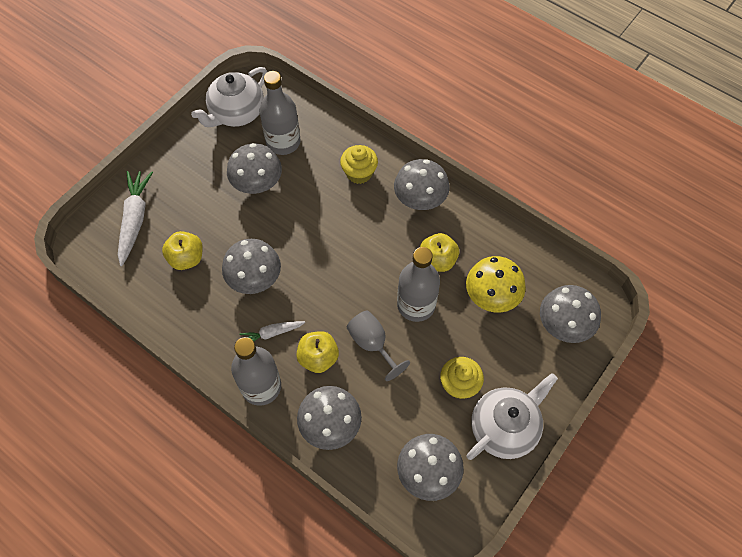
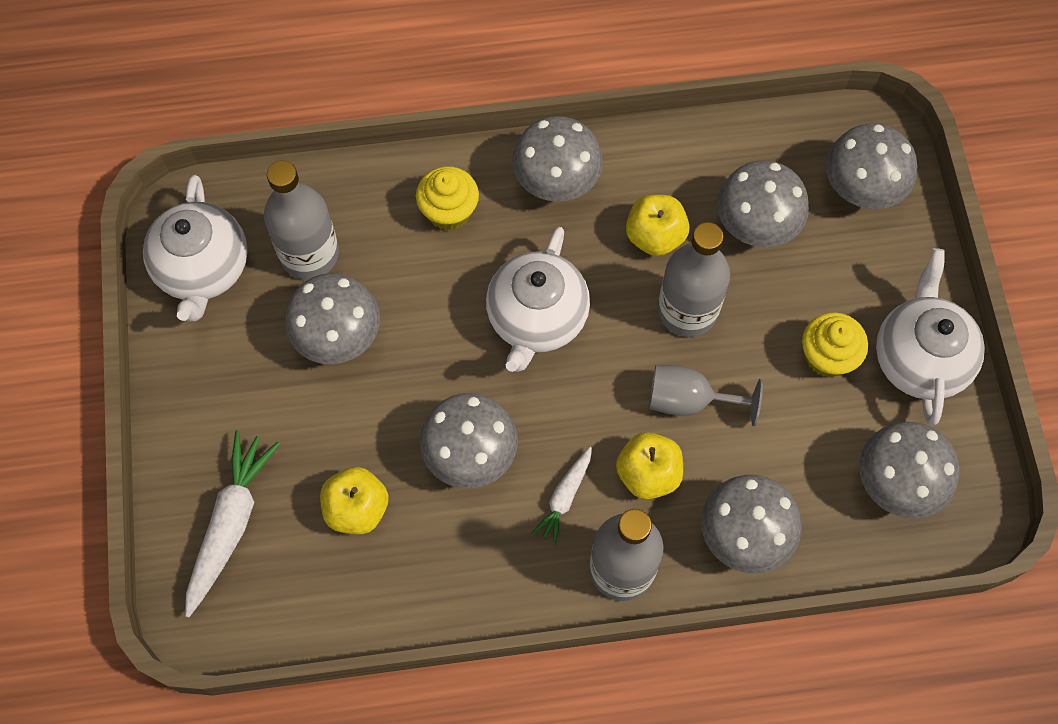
camera: 45 degrees left, 5 degrees up
white carrot [118,171,153,266] -> white carrot turned 60 degrees clockwise [185,430,280,618]
yellow mushroom [466,256,526,313] -> grey mushroom [717,160,809,247]
none -> white teapot [486,227,590,372]

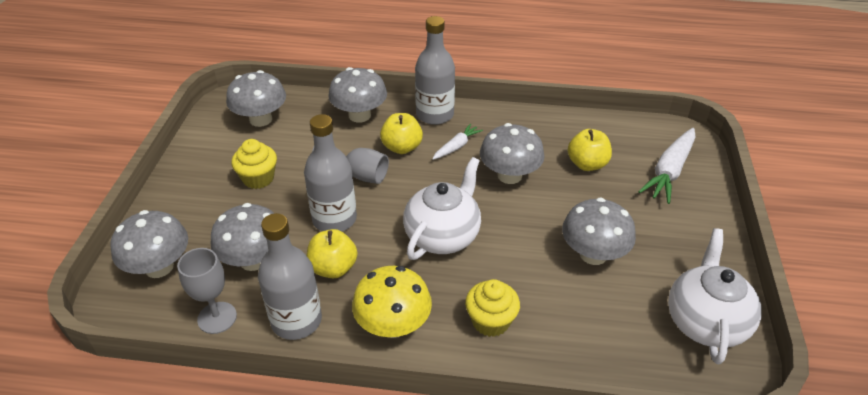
camera: 165 degrees left, 25 degrees down
grey bottle [264,160,339,280] -> grey bottle moved to [258,213,322,340]
grey mushroom [512,116,603,202] -> yellow mushroom [352,266,432,338]
white teapot [876,248,985,425] -> none
none -> grey goblet [177,248,237,334]

